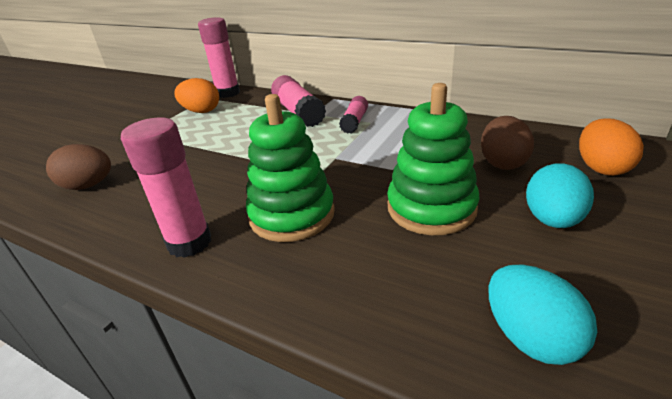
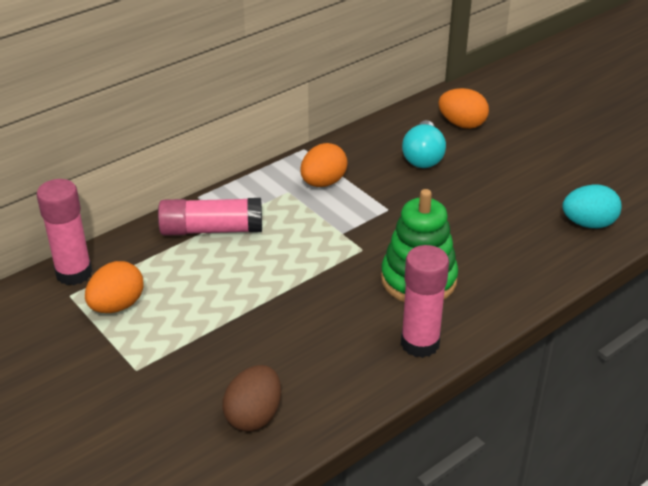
camera: 70 degrees left, 5 degrees up
pink glue stick [339,96,368,134] -> none
green stacking toy [387,83,480,235] -> none
brown egg [481,116,534,170] -> turquoise light bulb [402,120,446,168]
turquoise egg [526,163,594,228] -> none
none -> orange egg [300,143,348,187]

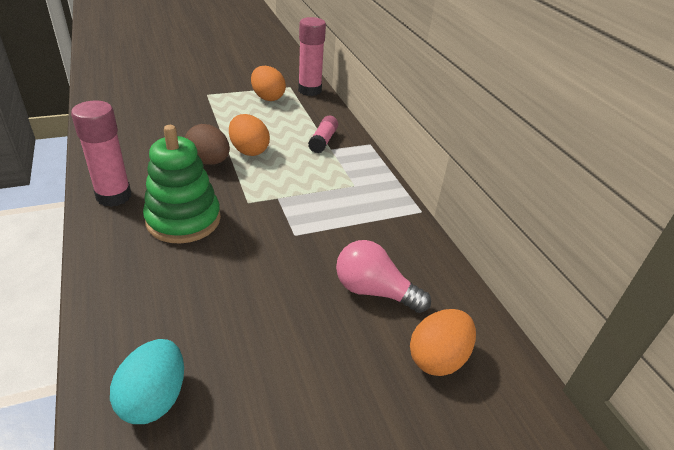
camera: 105 degrees right, 0 degrees up
pink glue stick [158,198,262,236] -> pink glue stick [308,116,338,153], size x0.61
brown egg [222,365,281,432] -> brown egg moved to [185,124,230,165]
orange egg [300,143,348,187] -> orange egg moved to [229,114,270,156]
turquoise light bulb [402,120,446,168] -> pink light bulb [336,240,431,313]

